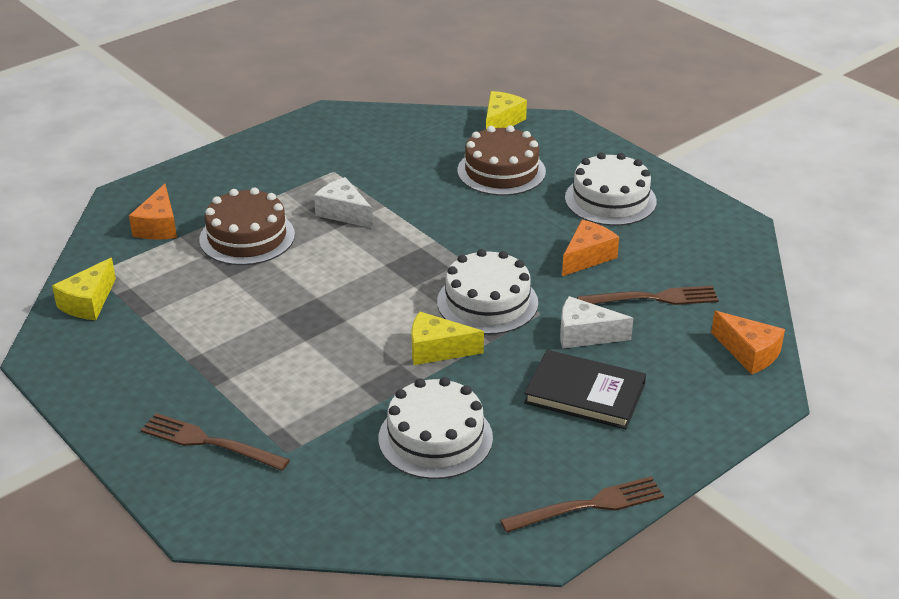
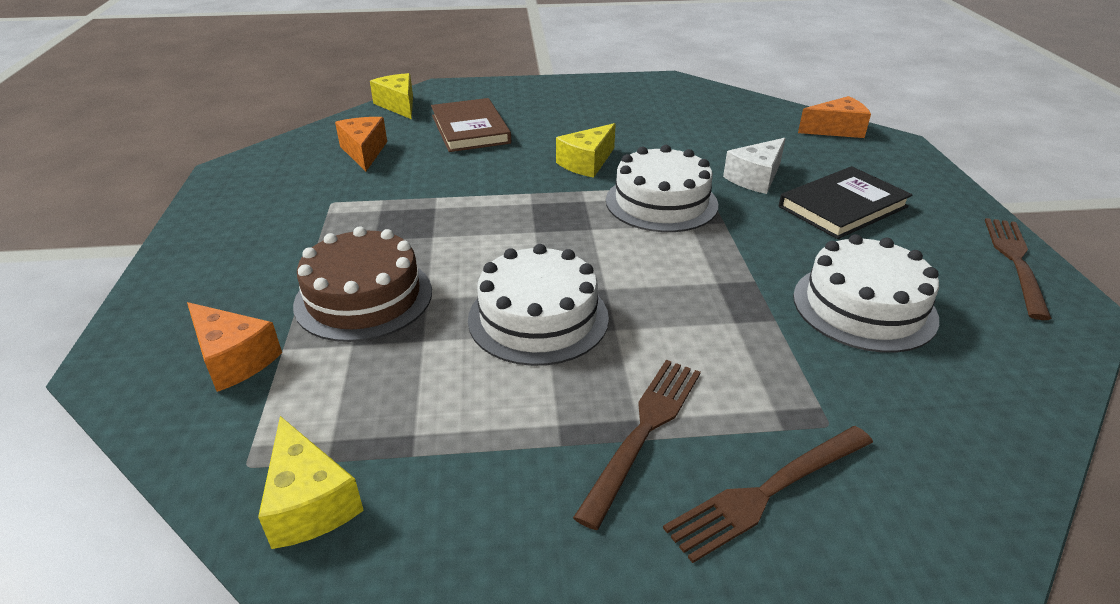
camera: 55 degrees left, 0 degrees up
white cheese [314,177,373,228] -> none
yellow cheese [411,312,484,365] -> yellow cheese moved to [556,123,616,178]
brown cake [457,125,546,196] -> brown book [431,98,511,152]
orange cheese [562,220,619,276] -> orange cheese moved to [335,117,387,171]
white cake [565,152,657,226] -> white cake moved to [468,244,609,366]
brown fork [577,286,719,305] -> brown fork moved to [573,360,701,530]

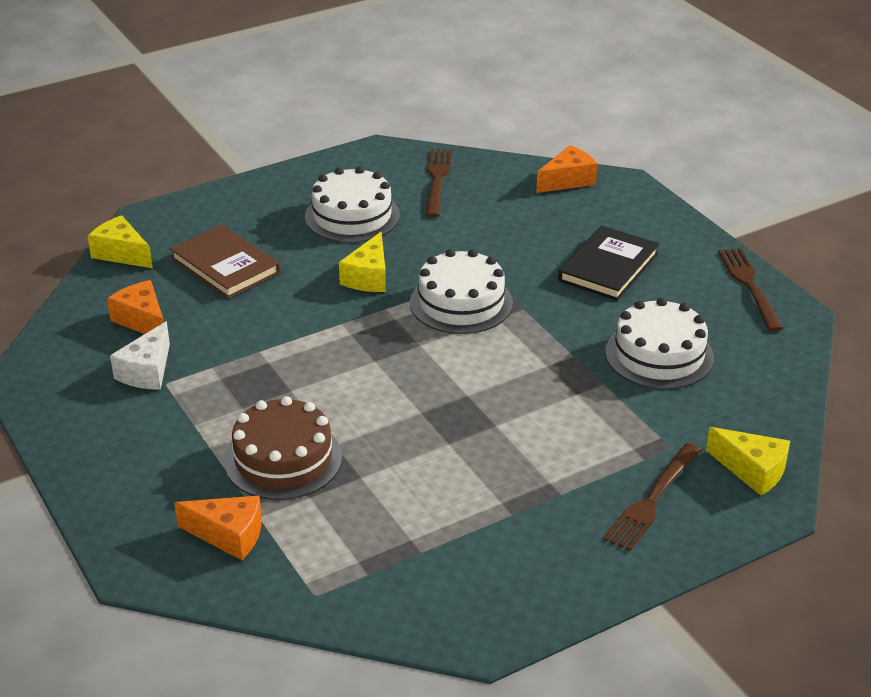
camera: 25 degrees left, 0 degrees up
yellow cheese [258,416,364,549] -> yellow cheese moved to [706,427,790,496]
white cake [468,244,609,366] -> white cake moved to [305,166,400,243]
brown fork [573,360,701,530] -> brown fork moved to [425,149,452,217]
white cheese [723,138,786,194] -> white cheese moved to [110,321,170,390]

